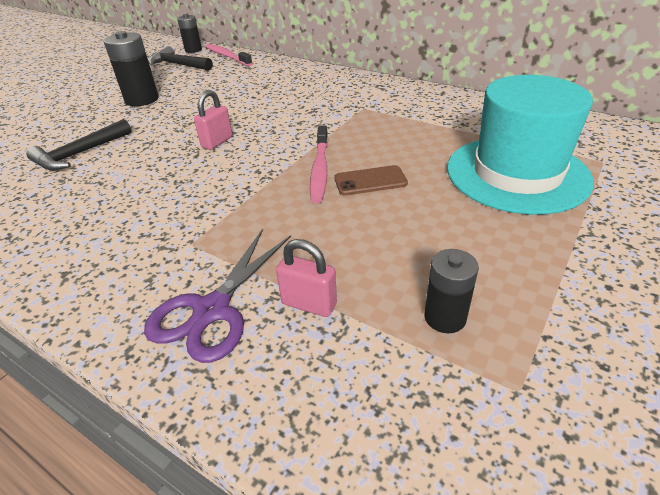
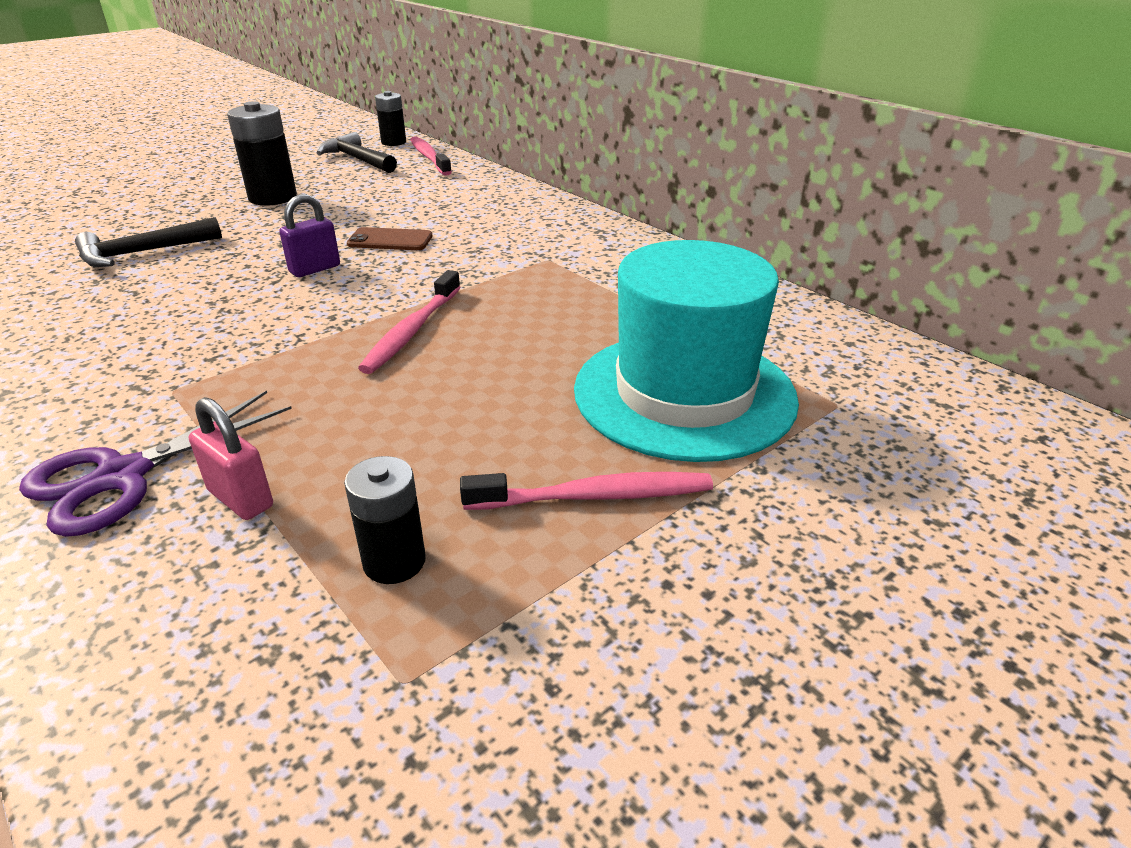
camera: 15 degrees right, 5 degrees down
pink padlock [194,90,232,150] -> purple padlock [279,194,340,277]
brown phone [334,165,408,195] -> brown phone moved to [347,227,432,250]
none -> pink toothbrush [460,472,713,510]

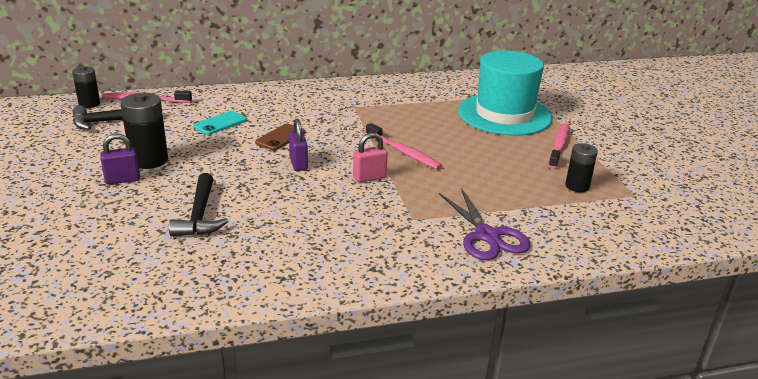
camera: 65 degrees left, 5 degrees down
pink padlock [189,397,273,520] -> pink padlock moved to [353,133,388,183]
none -> purple padlock [100,133,140,185]
none -> turquoise phone [193,111,247,135]

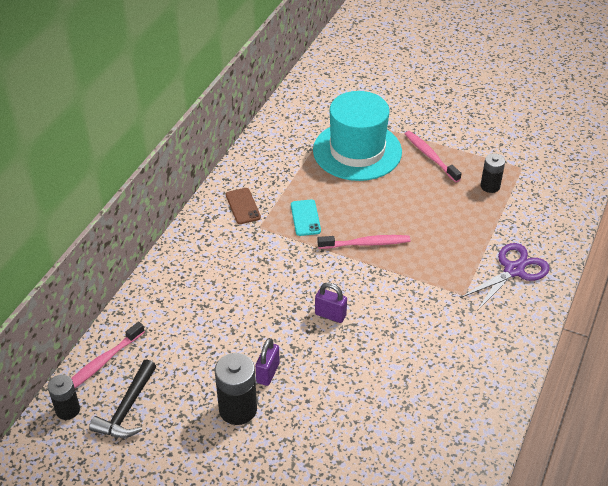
camera: 50 degrees left, 15 degrees up
purple padlock [100,133,140,185] -> purple padlock moved to [255,338,280,386]
black hammer [169,173,228,237] -> none
turquoise phone [193,111,247,135] -> turquoise phone moved to [291,200,321,236]
brown phone [255,124,305,150] -> brown phone moved to [226,188,261,224]
pink padlock [353,133,388,183] -> none
purple scissors [439,188,530,260] -> purple scissors turned 60 degrees counterclockwise [461,243,550,311]

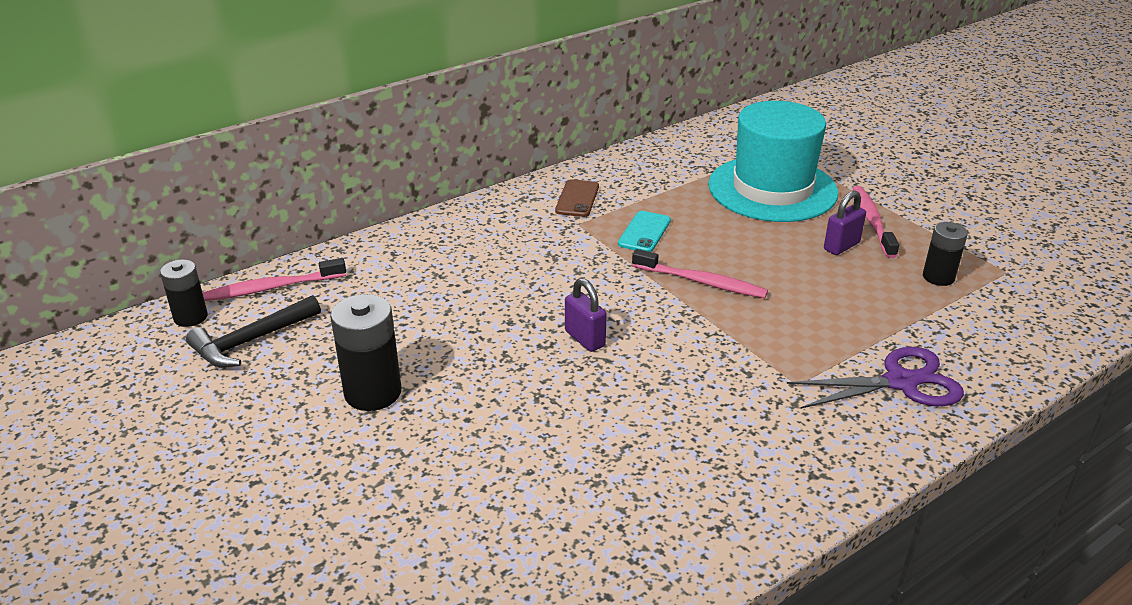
camera: 30 degrees right, 10 degrees down
purple padlock [255,338,280,386] -> purple padlock moved to [824,191,866,255]

